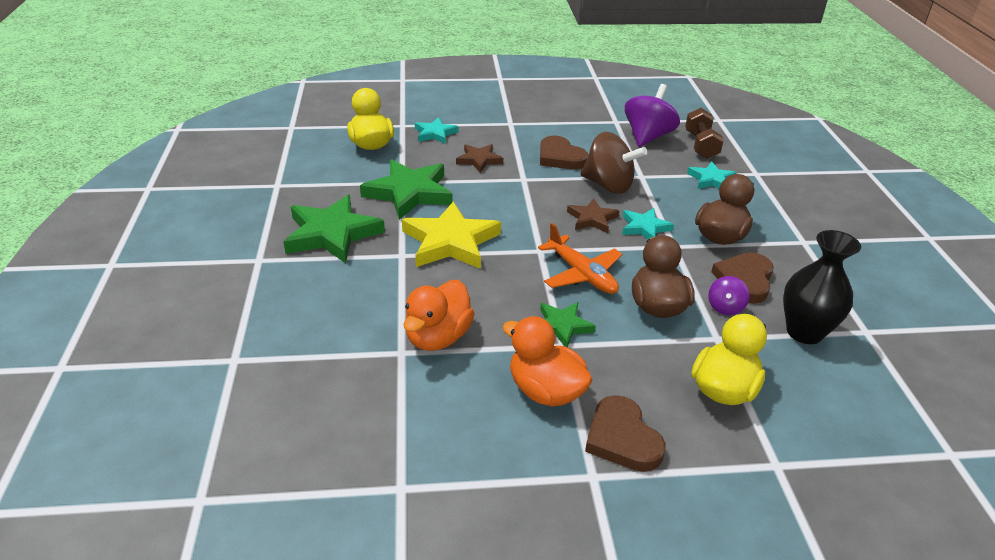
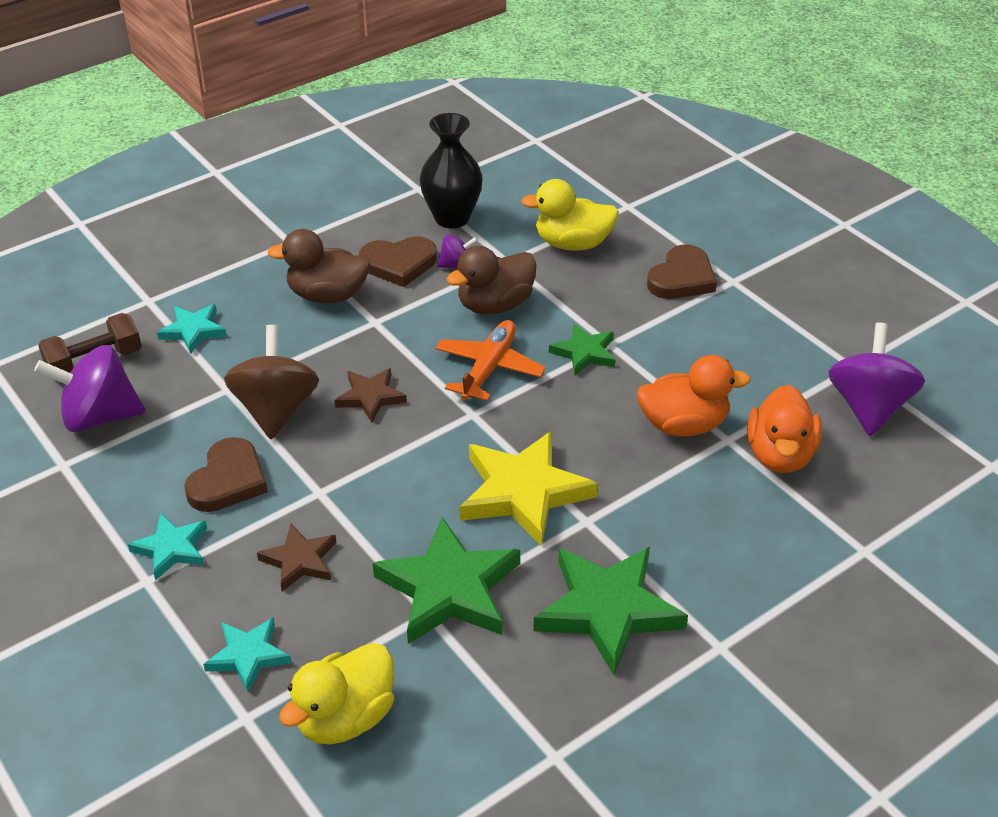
camera: 120 degrees left, 5 degrees up
orange duck [503,316,593,407] -> orange duck moved to [747,385,822,473]
turquoise star [622,208,674,239] -> turquoise star moved to [128,513,207,581]
none -> purple spinning top [828,323,925,436]

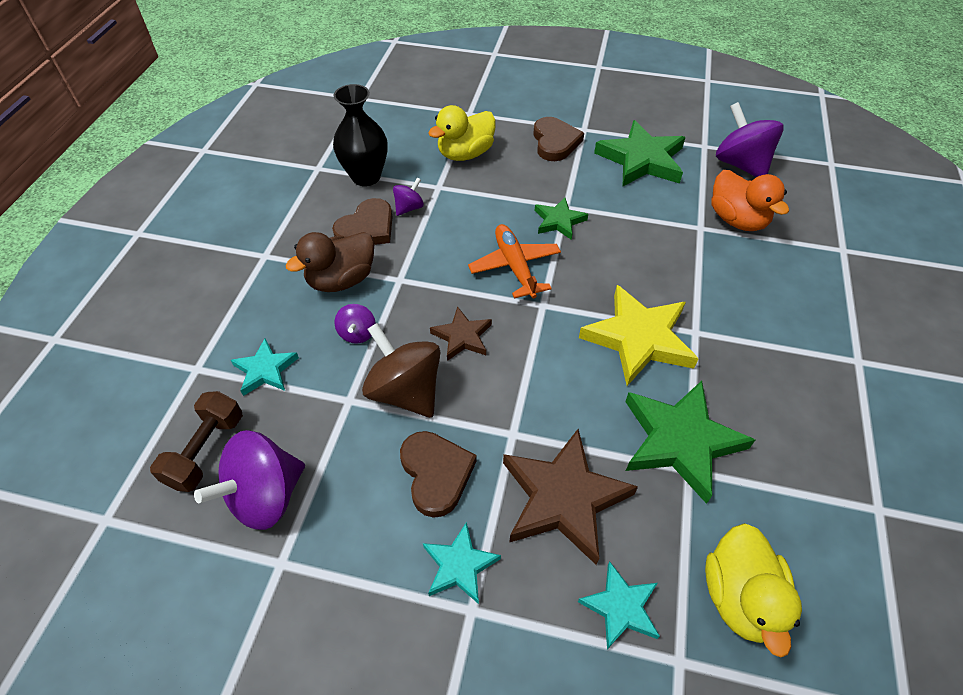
camera: 40 degrees left, 10 degrees up
brown star [257,524,336,592] -> brown star [503,429,638,565], size x1.83
brown duck [446,246,537,314] -> none
green star [533,547,688,675] -> green star moved to [594,120,686,187]
orange duck [637,355,751,436] -> none
none -> purple spinning top [334,304,376,344]

